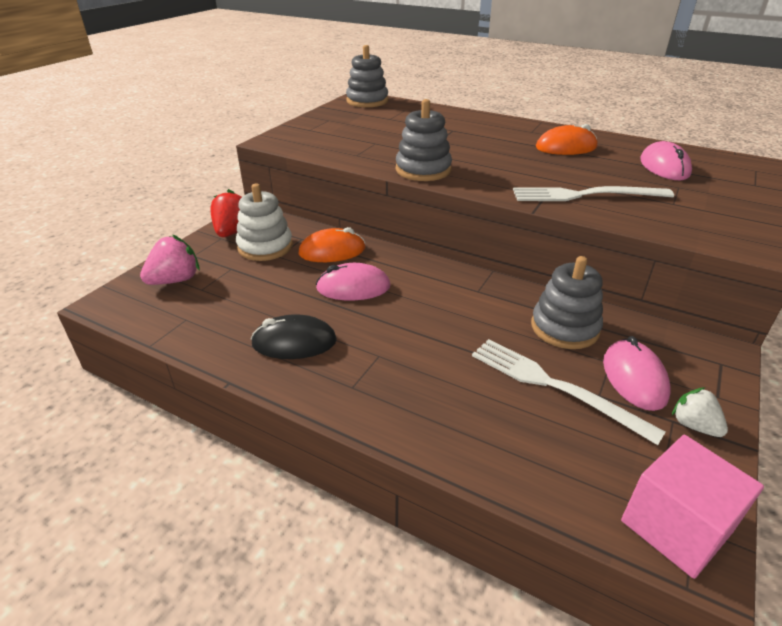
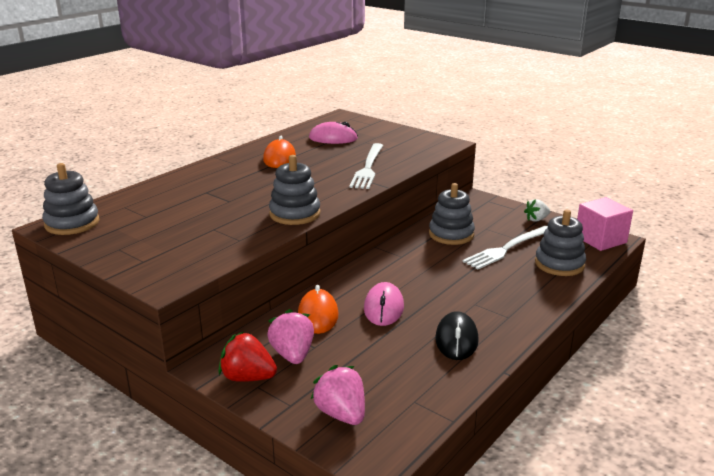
camera: 80 degrees left, 10 degrees down
white stacking toy [236,184,293,261] -> pink strawberry [267,309,314,364]
pink mouse [603,336,671,411] -> none
none -> grey stacking toy [535,210,586,276]

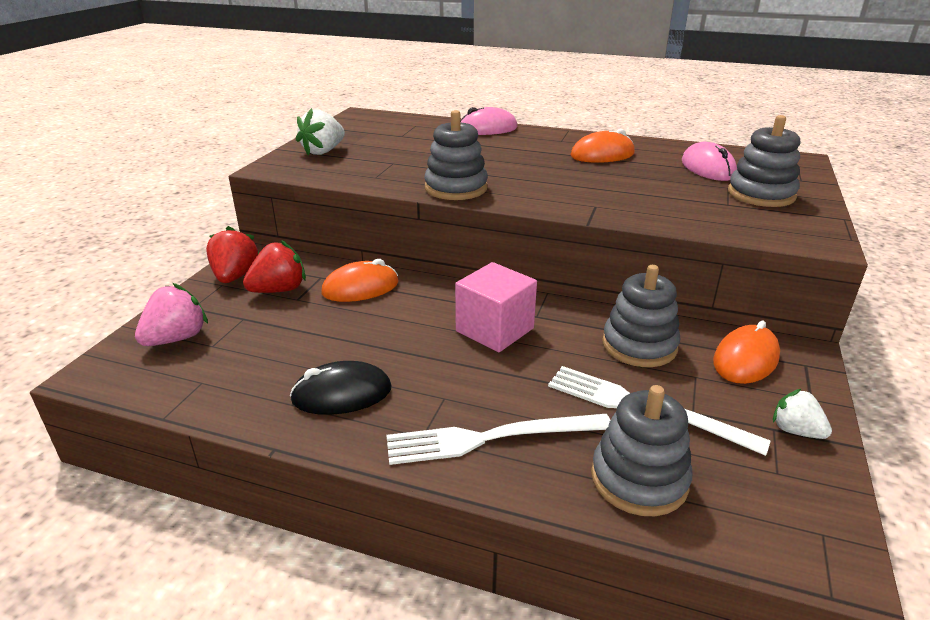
camera: 70 degrees right, 5 degrees up
grey stacking toy [42,163,100,235] -> grey stacking toy moved to [728,115,800,207]
pink strawberry [267,309,314,364] -> red strawberry [243,240,306,293]
white fork [349,143,383,189] -> white fork moved to [386,414,610,465]
pink mouse [364,282,404,326] -> pink mouse moved to [461,107,518,135]
pink cube [577,197,633,251] -> pink cube moved to [455,262,537,352]
none -> white strawberry [296,108,345,156]
none -> orange mouse [713,321,780,384]

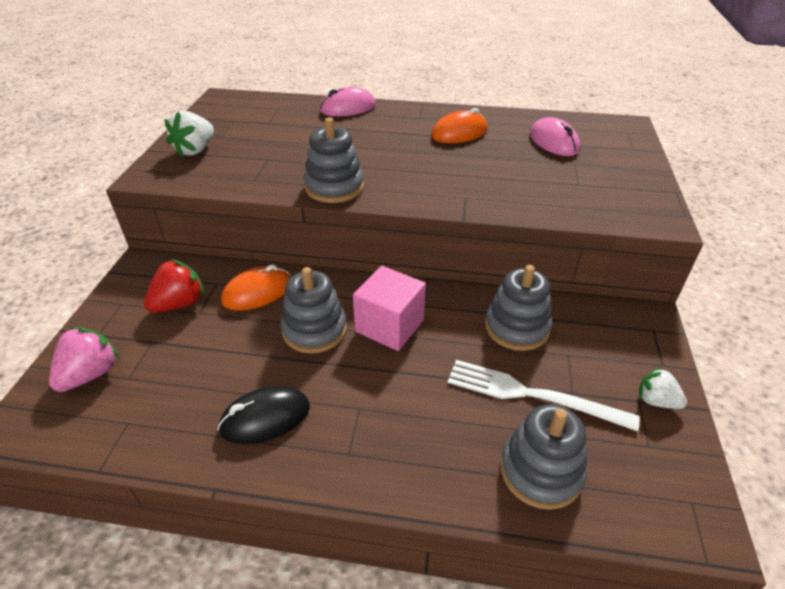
camera: 10 degrees left, 10 degrees up
red strawberry [206,226,259,283] -> none
white fork [386,414,610,465] -> none
orange mouse [713,321,780,384] -> none
grey stacking toy [728,115,800,207] -> grey stacking toy moved to [280,267,347,354]

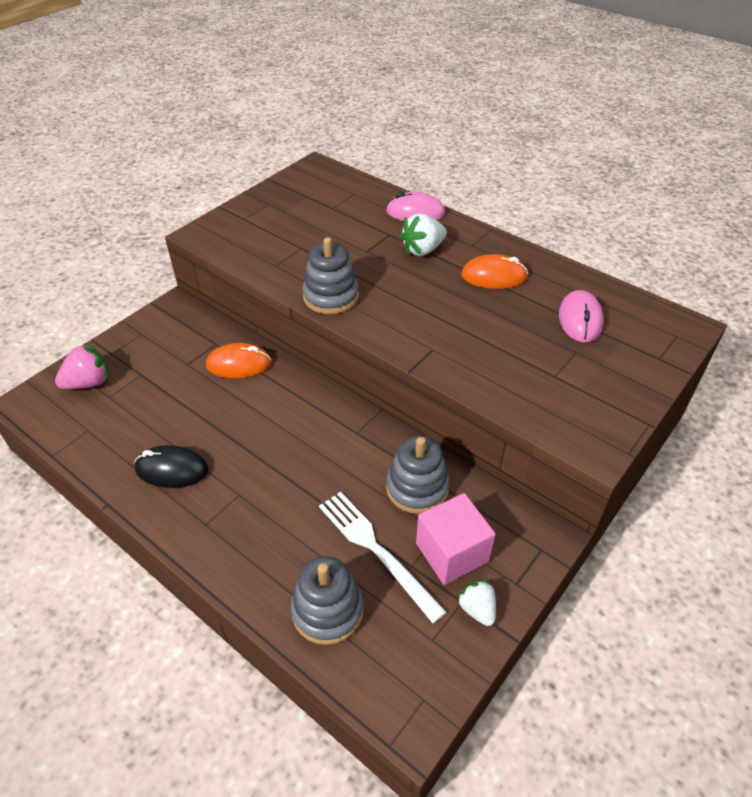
camera: 30 degrees right, 5 degrees up
red strawberry [144,259,205,312] -> none
white strawberry [164,111,214,157] -> white strawberry moved to [400,214,447,256]
grey stacking toy [280,267,347,354] -> none
pink cube [353,266,426,351] -> pink cube moved to [416,493,496,585]

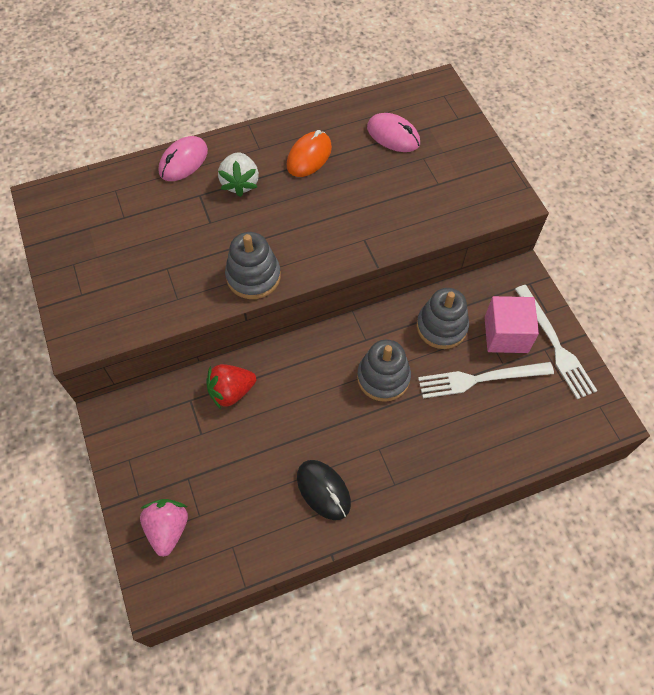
camera: 60 degrees left, 15 degrees up
black mouse [134,445,209,488] -> black mouse turned 75 degrees counterclockwise [297,460,351,520]
orange mouse [206,343,272,378] -> red strawberry [206,364,256,409]
grey stacking toy [291,556,364,645] -> grey stacking toy moved to [357,339,411,402]
white strawberry [457,580,496,626] -> white fork [515,285,597,399]

